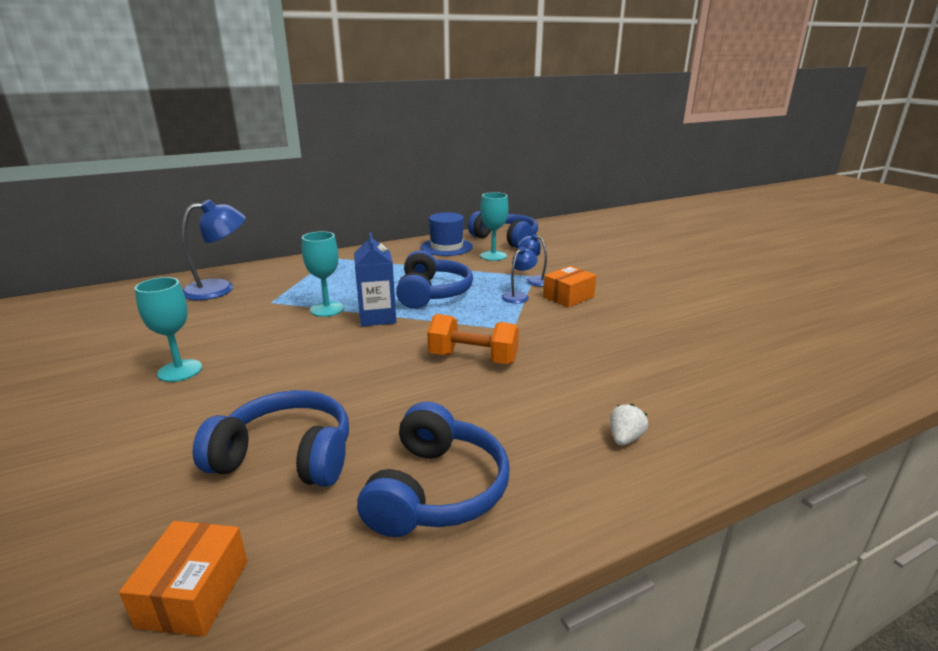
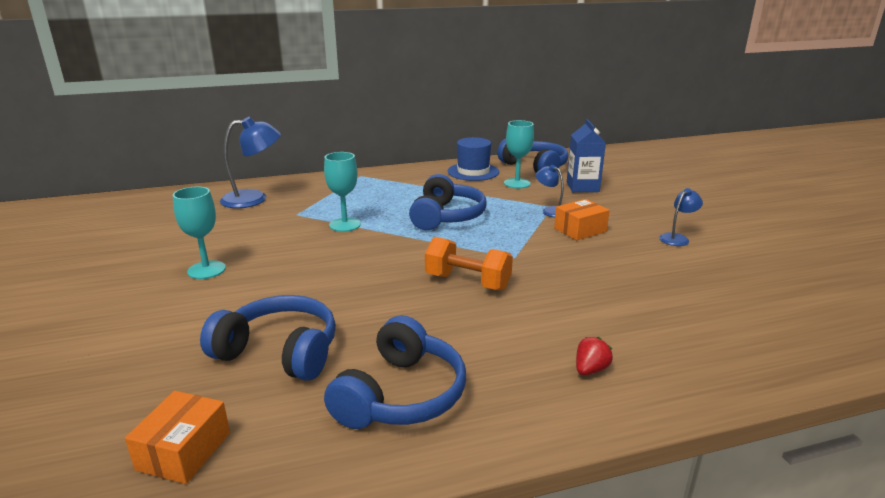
camera: 10 degrees right, 0 degrees up
blue carton [354,232,396,326] -> blue carton moved to [567,119,606,192]
blue lamp [501,247,538,303] -> blue lamp moved to [659,188,703,246]
white strawberry [610,404,648,445] -> red strawberry [576,337,613,375]

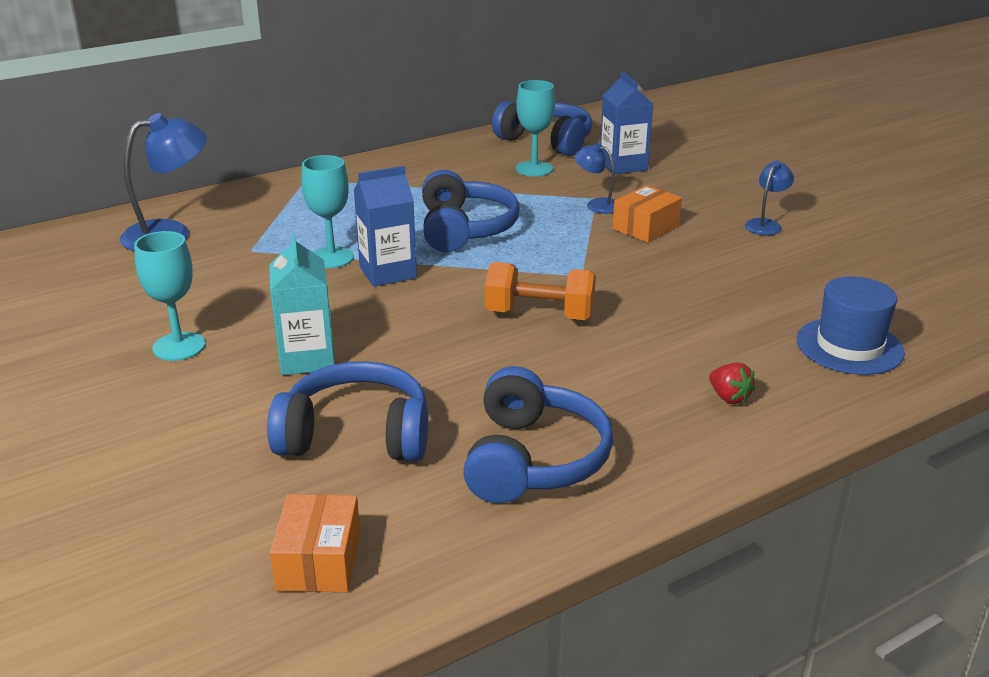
camera: 15 degrees left, 5 degrees up
blue hat [448,137,499,181] -> blue hat moved to [797,276,905,375]
red strawberry [576,337,613,375] -> red strawberry turned 120 degrees clockwise [709,362,755,404]
none -> turquoise carton [269,233,335,375]
none -> blue carton [354,166,417,287]

